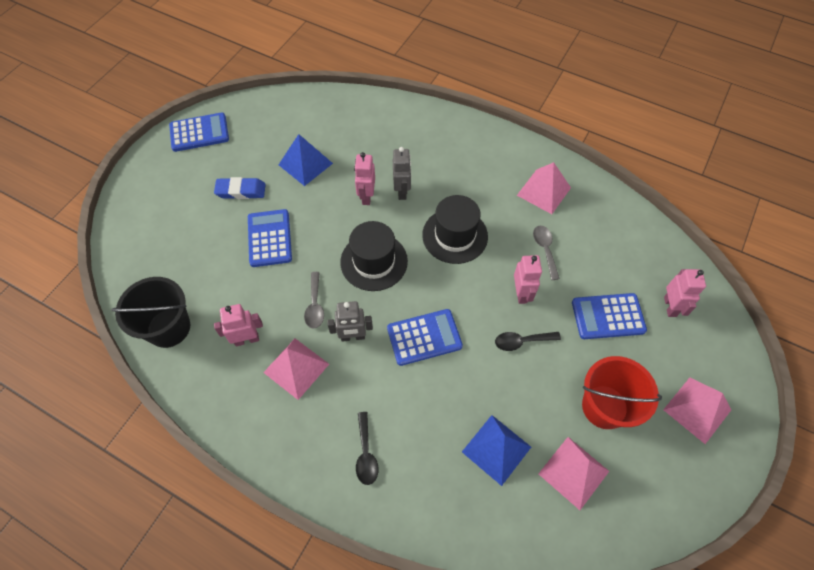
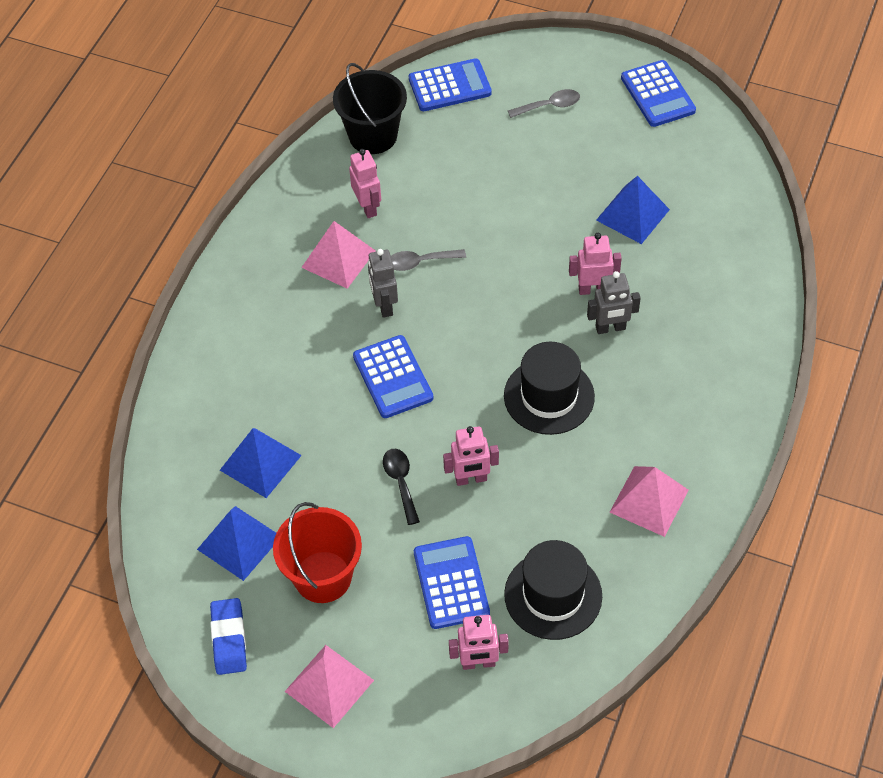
camera: 85 degrees right, 5 degrees down
blue eraser [214,177,266,199] -> blue eraser moved to [210,598,247,675]
blue calculator [248,209,292,267] -> blue calculator moved to [409,58,492,111]
black hat [340,221,408,291] -> black hat moved to [504,540,602,640]
black spoon [356,412,378,485] -> none
grey spoon [533,226,559,280] -> grey spoon moved to [508,89,580,118]
pink pyramid [538,437,609,510] -> blue pyramid [197,506,276,581]

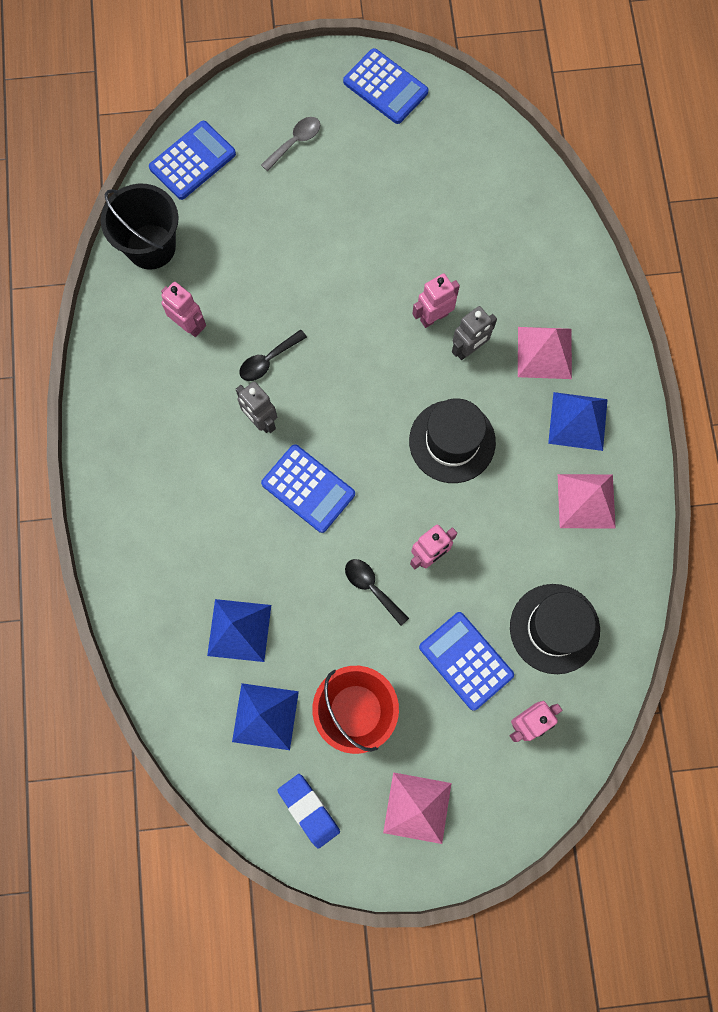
camera: 30 degrees left, 20 degrees up
pink pyramid [301,221,375,289] -> pink pyramid moved to [518,327,572,379]
grey spoon [391,249,466,271] -> black spoon [239,329,307,381]
blue pyramid [596,176,670,244] -> blue pyramid moved to [548,392,608,451]

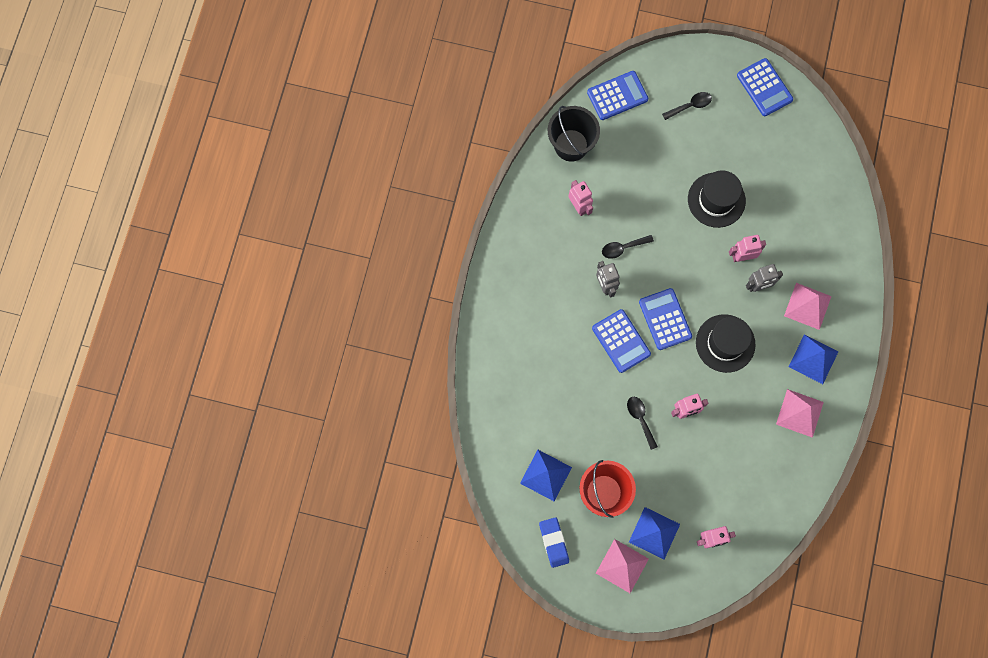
camera: 20 degrees right, 0 degrees up
blue pyramid [207,599,271,662] -> blue pyramid moved to [629,507,680,559]
grey spoon [261,117,320,171] -> black spoon [662,92,712,120]
blue calculator [419,612,514,711] -> blue calculator moved to [639,288,692,350]
black hat [510,584,600,674] -> black hat moved to [688,170,746,228]

